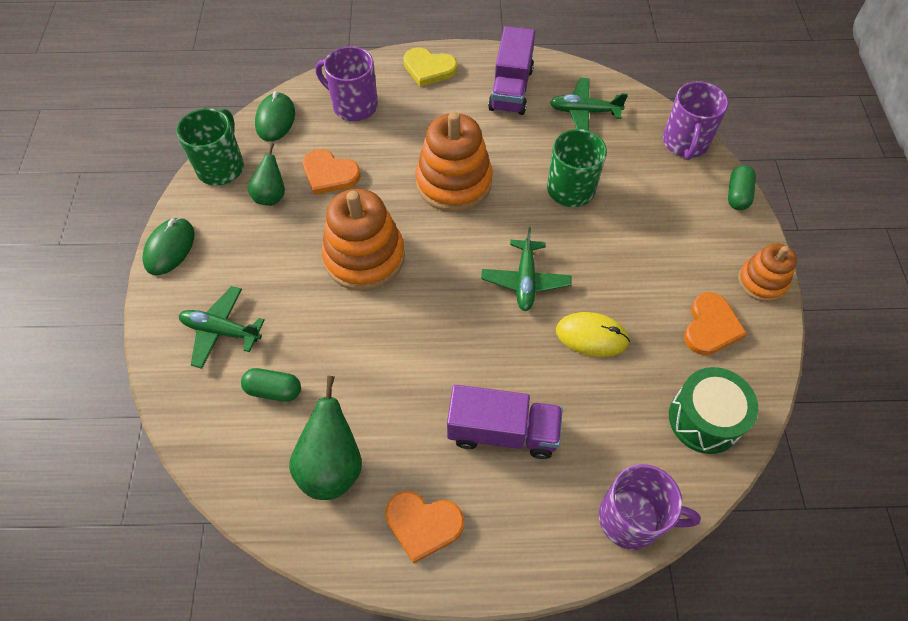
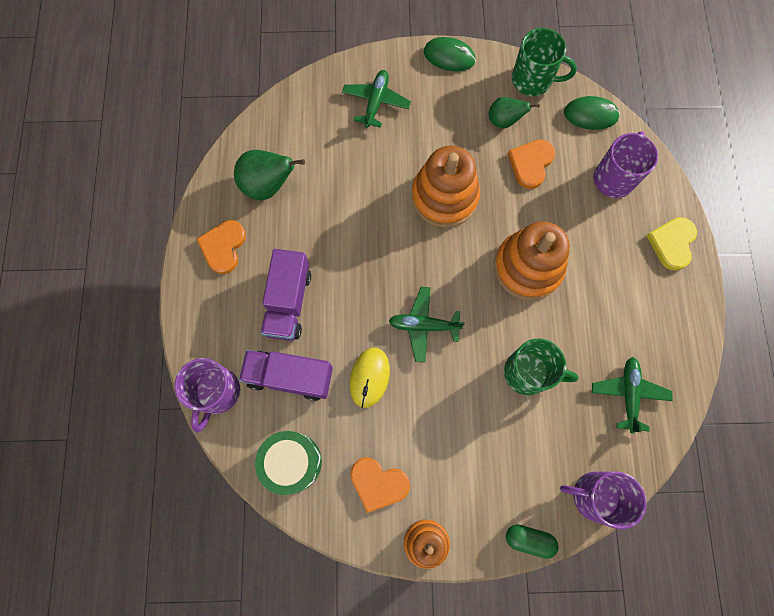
camera: 90 degrees right, 15 degrees up
green capsule [241,368,301,402] -> none
purple truck [488,26,535,115] -> purple truck moved to [239,350,333,401]

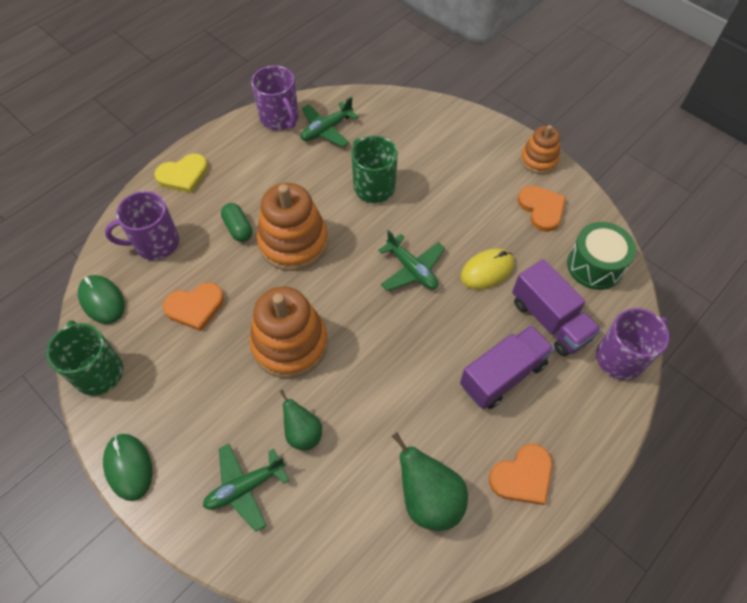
camera: 135 degrees left, 15 degrees down
green pear [489,97,540,129] -> green pear moved to [279,390,322,451]
green capsule [506,525,558,559] -> green capsule moved to [221,203,253,242]
purple mug [560,471,646,529] -> purple mug moved to [251,65,299,130]

